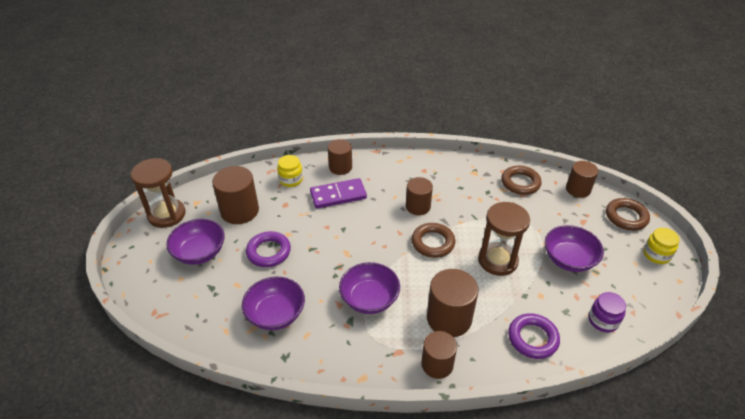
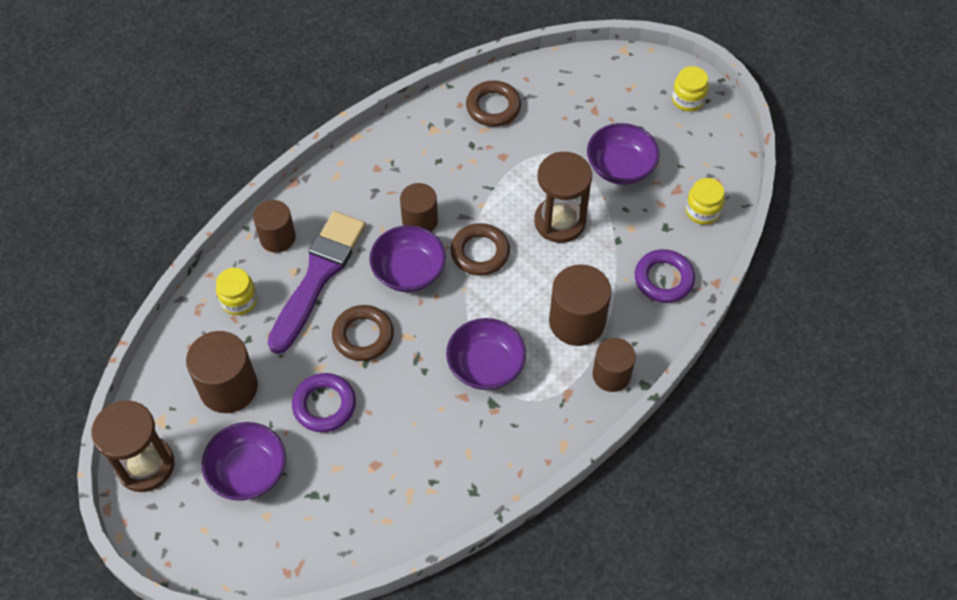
camera: 45 degrees left, 15 degrees up
purple bowl [242,277,305,330] -> purple bowl moved to [369,225,446,292]
purple domino [310,178,367,209] -> purple brush [268,211,366,354]
brown cylinder [566,161,598,198] -> none
purple jar [589,292,626,332] -> yellow jar [686,178,725,225]
brown ring [606,198,650,231] -> brown ring moved to [332,305,394,361]

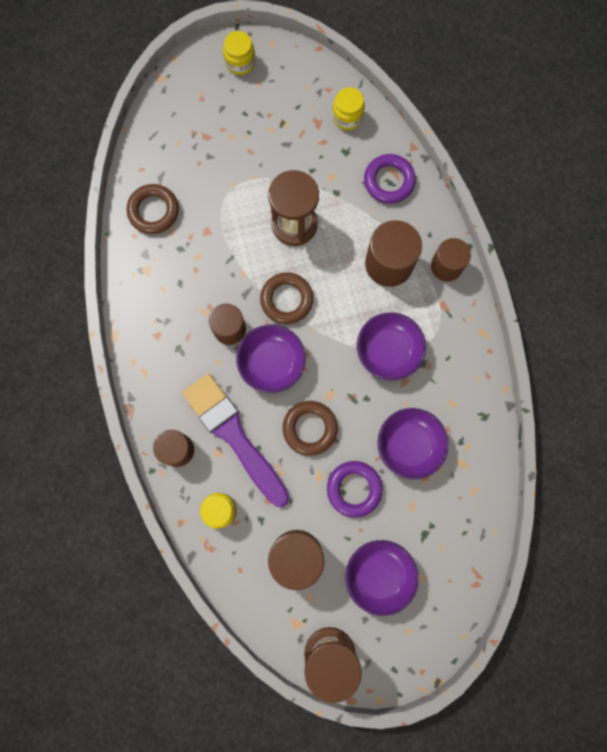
camera: 60 degrees left, 20 degrees up
purple bowl [587,123,660,185] -> purple bowl moved to [378,408,449,479]

